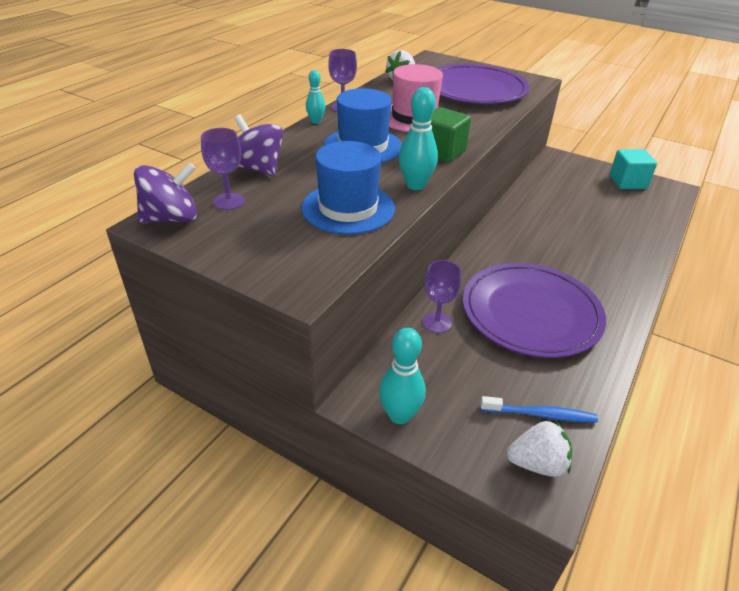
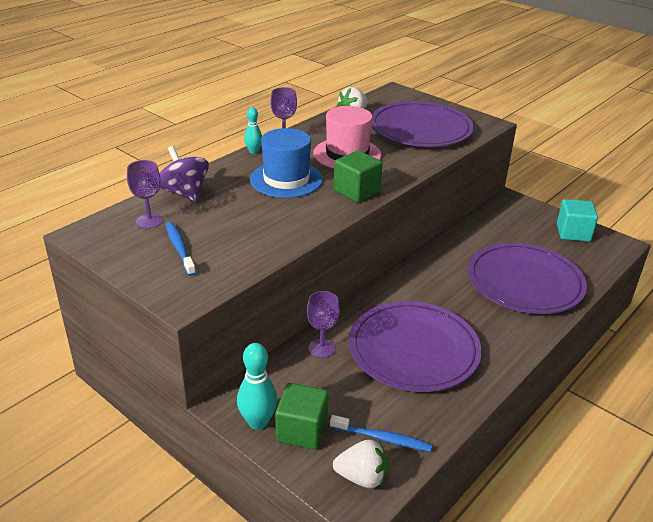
camera: 10 degrees right, 5 degrees down
purple spinning top [134,162,197,224] -> none
blue hat [301,141,395,235] -> none
turquoise bowling pin [399,87,438,190] -> none
none -> blue toothbrush [166,222,196,276]
none -> green cube [275,383,329,450]
none -> purple plate [468,243,587,314]

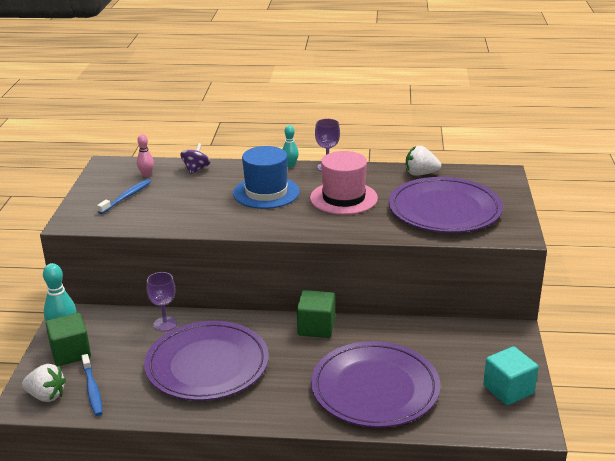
camera: 55 degrees right, 5 degrees down
purple goblet [127,160,163,229] -> pink bowling pin [137,134,154,177]
purple spinning top [160,146,209,202] -> purple spinning top [180,143,210,175], size x0.67
white strawberry [333,439,388,488] -> white strawberry turned 45 degrees counterclockwise [22,364,66,402]
green cube [334,150,383,202] -> green cube moved to [297,290,335,338]

